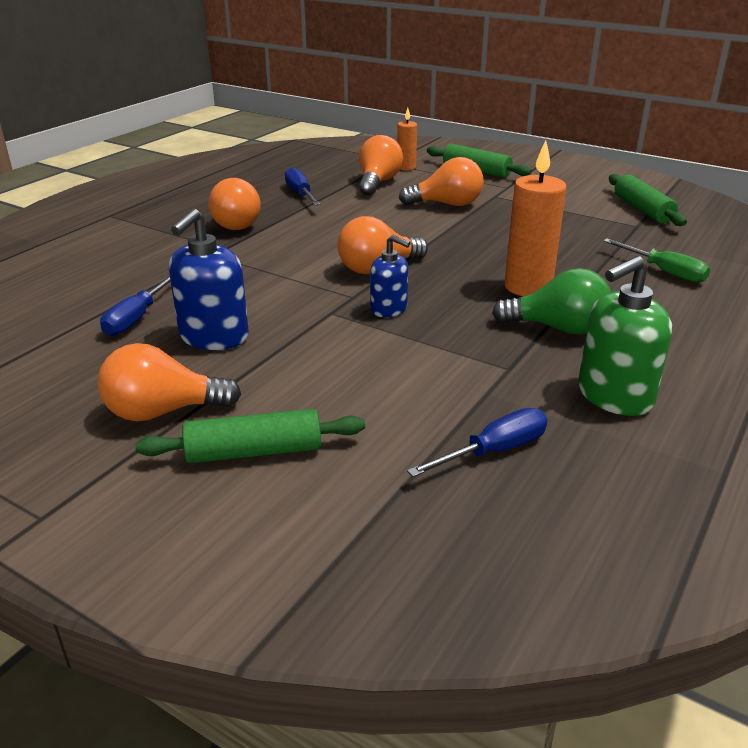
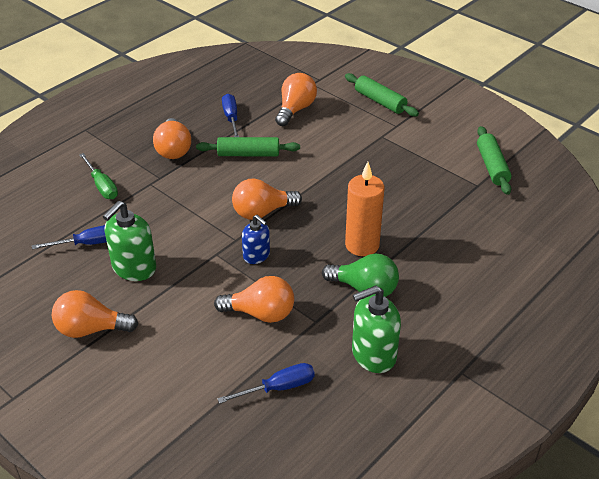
camera: 10 degrees right, 10 degrees up
blue screwdriver [100,275,170,336] -> blue screwdriver turned 135 degrees counterclockwise [32,225,107,249]
green rolling pin [135,409,365,463] -> green rolling pin moved to [196,137,300,156]
blue soap dispenser [169,208,249,350] -> green soap dispenser [103,201,156,281]
orange candle [397,108,417,170] -> none
orange light bulb [399,157,484,206] -> orange light bulb moved to [214,276,294,323]
green screwdriver [603,239,710,283] -> green screwdriver moved to [79,153,118,199]

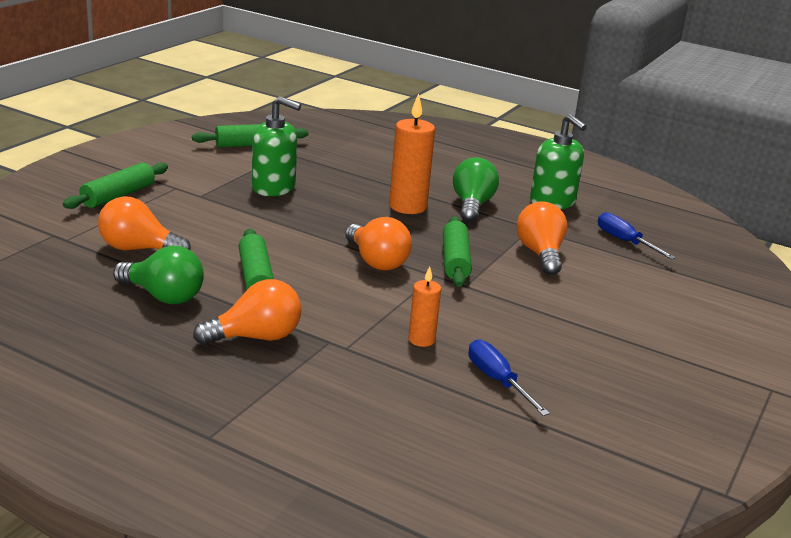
camera: 105 degrees left, 15 degrees down
orange light bulb [52,290,138,338] -> none
green screwdriver [79,153,118,199] -> none
green soap dispenser [103,201,156,281] -> green soap dispenser moved to [252,96,301,196]
blue screwdriver [222,94,239,137] -> green light bulb [113,246,204,304]
blue soap dispenser [242,215,270,264] -> green rolling pin [443,216,472,287]
none -> orange candle [408,266,441,347]

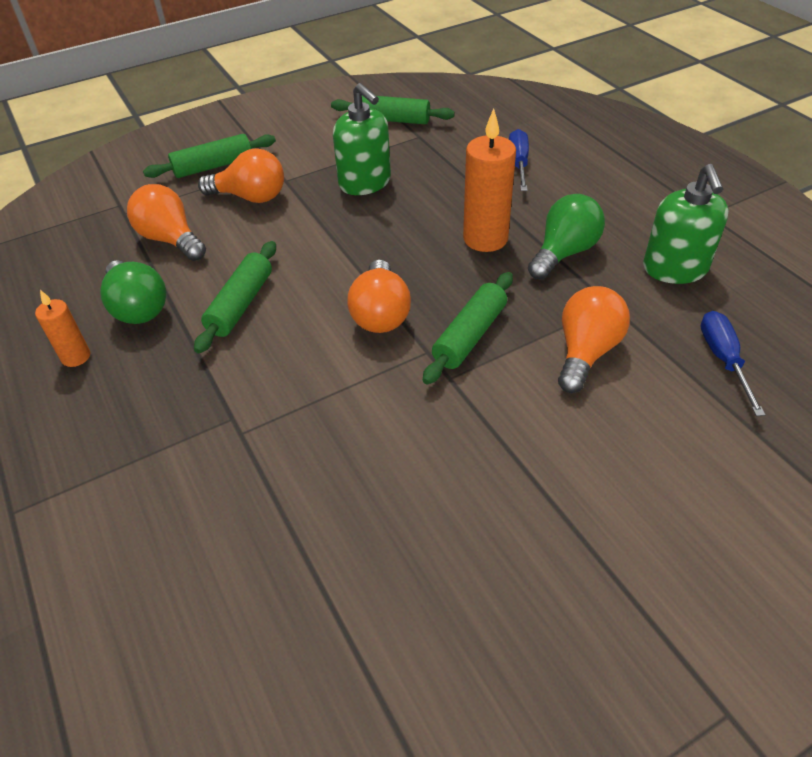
camera: 35 degrees right, 20 degrees up
orange light bulb [193,279,301,345] -> orange light bulb moved to [198,148,284,203]
orange candle [408,266,441,347] -> orange candle moved to [35,290,90,367]
blue screwdriver [468,339,550,416] -> blue screwdriver moved to [509,129,529,191]

